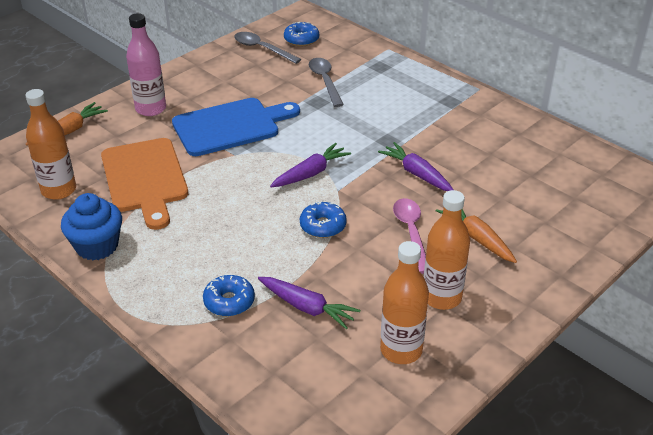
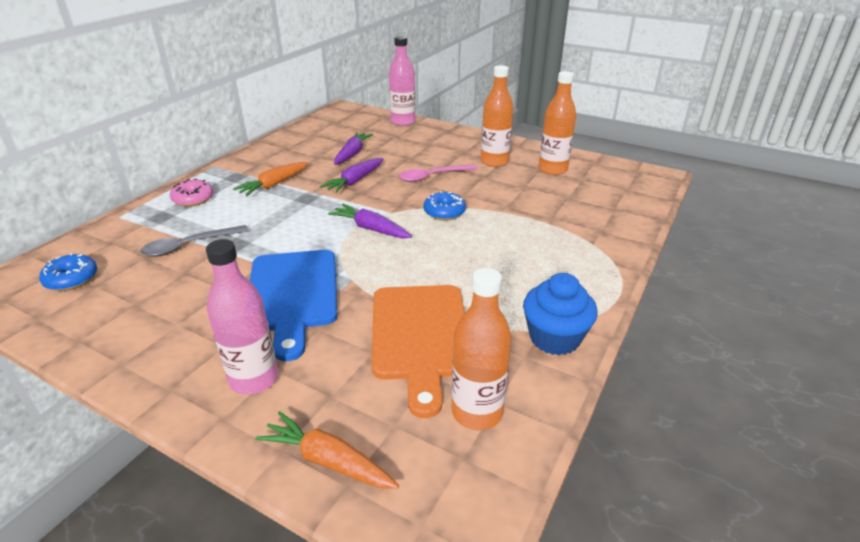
camera: 105 degrees left, 5 degrees down
orange cutting board [101,138,188,230] -> orange cutting board turned 120 degrees clockwise [372,285,465,418]
blue cutting board [172,98,300,156] -> blue cutting board turned 150 degrees counterclockwise [250,250,338,361]
blue donut [203,275,255,317] -> none
grey spoon [234,32,301,64] -> none
purple carrot [258,277,360,329] -> purple carrot moved to [334,132,373,165]
orange carrot [436,209,517,263] -> orange carrot moved to [233,162,309,196]
none -> pink donut [170,179,213,207]
none -> pink bottle [389,36,415,126]

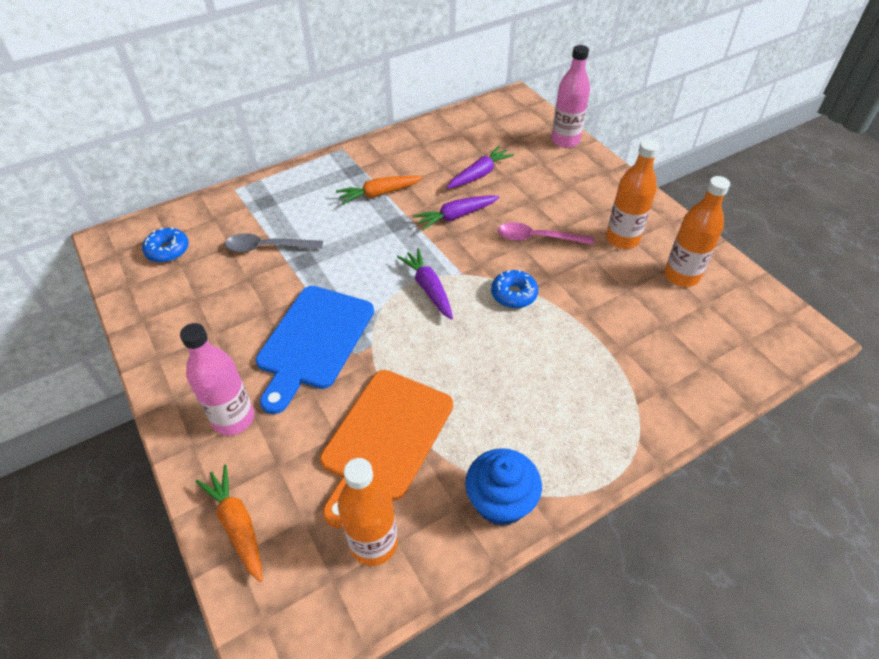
camera: 30 degrees right, 15 degrees up
pink donut [170,179,213,207] -> none

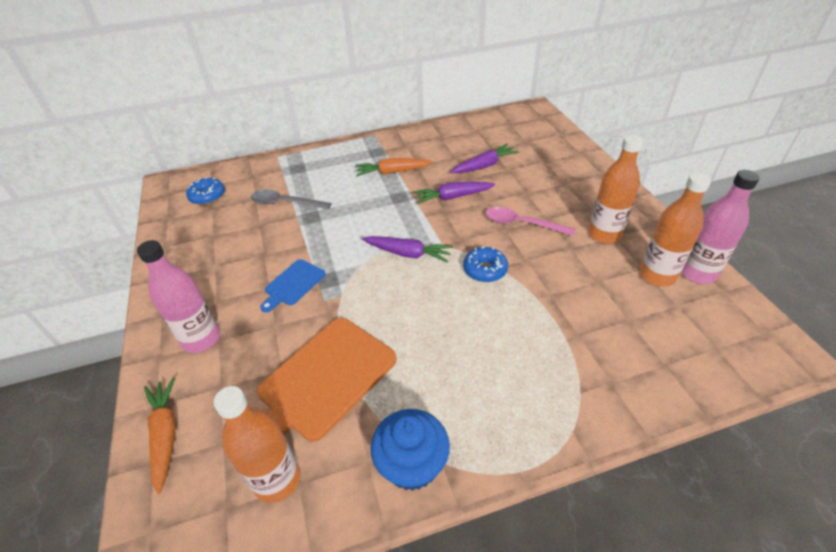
camera: 15 degrees right, 5 degrees down
blue cutting board [256,286,374,414] -> blue cutting board [260,259,326,313], size x0.52
purple carrot [397,248,453,320] -> purple carrot turned 120 degrees clockwise [362,236,453,263]
pink bottle [551,45,590,148] -> pink bottle moved to [681,170,760,284]

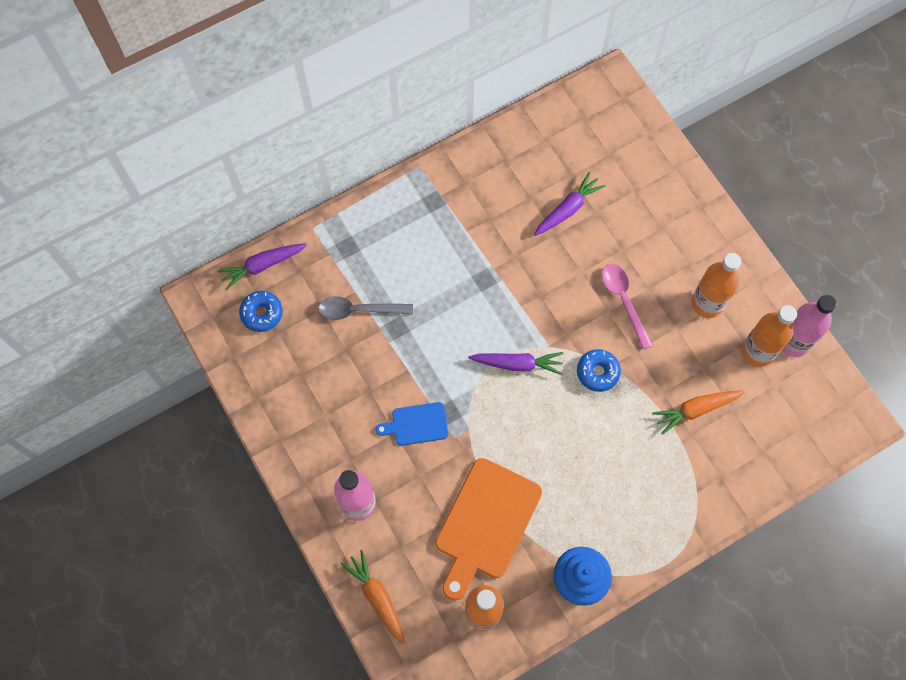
camera: 15 degrees left, 25 degrees up
blue cutting board [260,259,326,313] -> blue cutting board turned 60 degrees clockwise [375,402,448,446]
orange carrot [355,158,433,176] -> orange carrot moved to [652,390,745,435]
purple carrot [413,182,495,204] -> purple carrot moved to [217,243,307,290]
pink spoon [485,207,576,236] -> pink spoon turned 60 degrees clockwise [602,264,653,350]

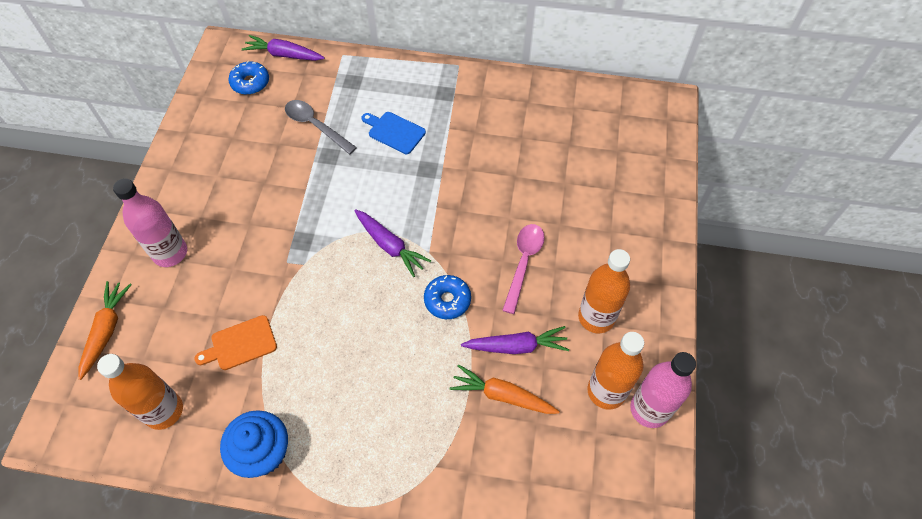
camera: 40 degrees right, 10 degrees down
blue cutting board [375,402,448,446] -> blue cutting board moved to [362,112,426,154]
orange cutting board [435,458,542,600] -> orange cutting board [194,315,277,370], size x0.52
purple carrot [534,172,606,236] -> purple carrot moved to [461,326,569,354]

